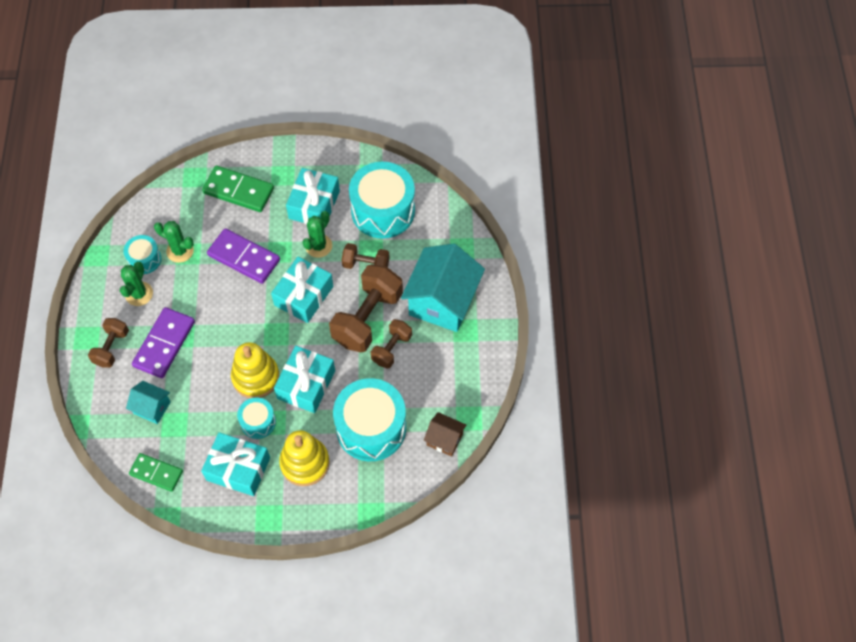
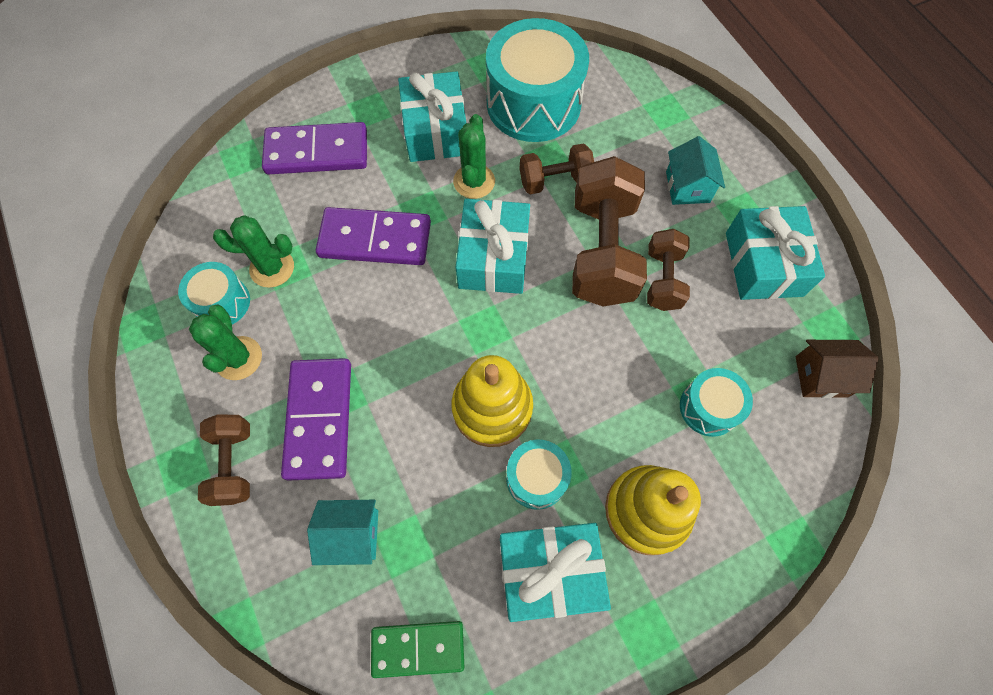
camera: 25 degrees left, 5 degrees up
green domino [202,165,274,212] -> purple domino [262,122,367,175]
turquoise gift [274,346,335,413] -> turquoise gift moved to [726,206,825,300]
turquoise drum [333,378,406,461] -> turquoise drum [680,368,753,437], size x0.51
turquoise house [401,244,485,332] -> turquoise house [666,136,725,205], size x0.49

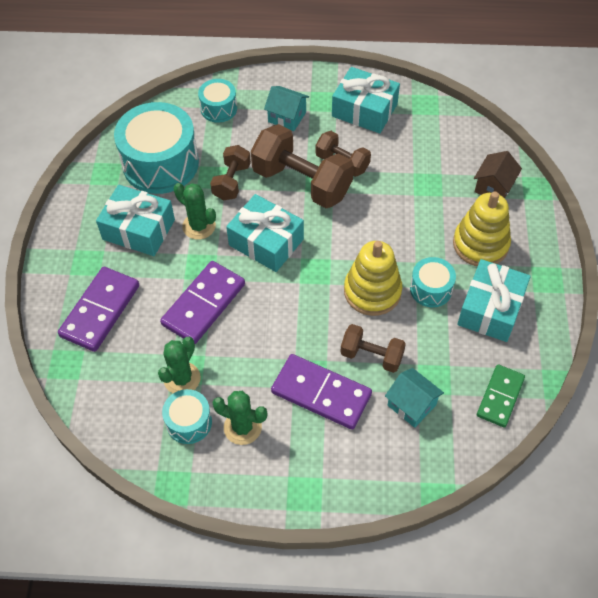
camera: 60 degrees left, 10 degrees down
brown dumbbell [198,415,250,506] -> brown dumbbell moved to [340,324,406,373]
turquoise house [307,500,378,565] -> turquoise house turned 75 degrees counterclockwise [385,368,444,428]
turquoise drum [680,368,753,437] -> turquoise drum moved to [198,79,237,123]
brown house [796,340,878,398] -> brown house moved to [474,151,522,198]

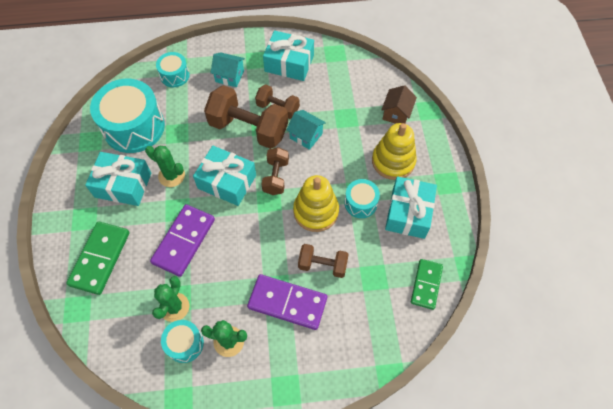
camera: 10 degrees left, 5 degrees up
purple domino [58,267,139,352] -> green domino [66,221,130,295]
brown dumbbell [210,145,251,200] -> brown dumbbell moved to [261,147,289,195]
turquoise house [385,368,444,428] -> turquoise house moved to [286,110,326,150]

